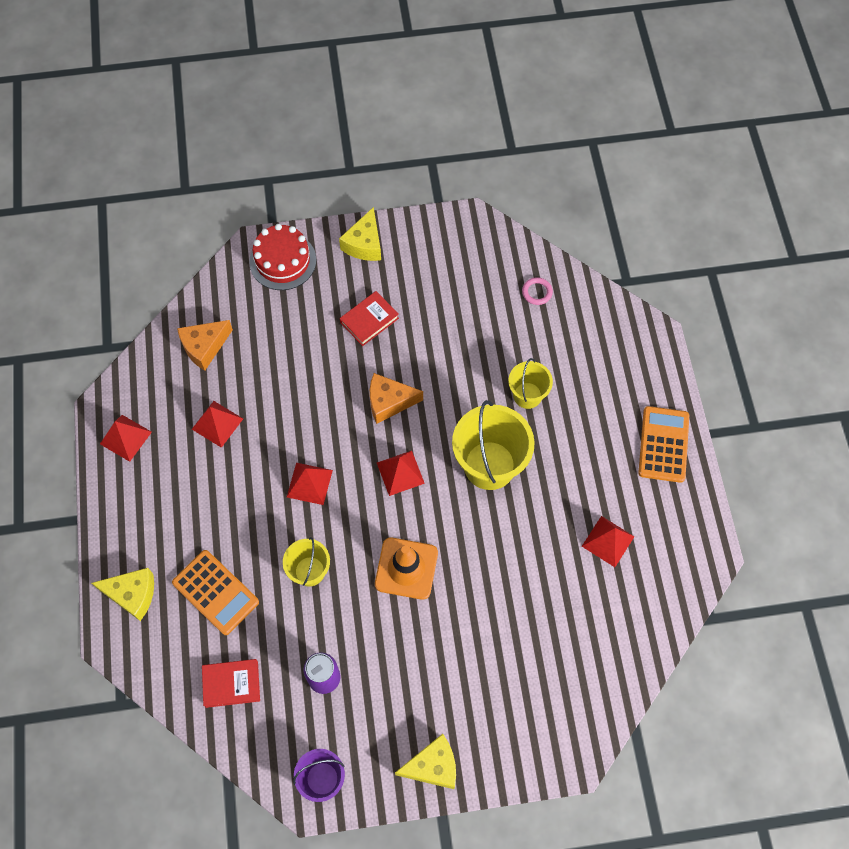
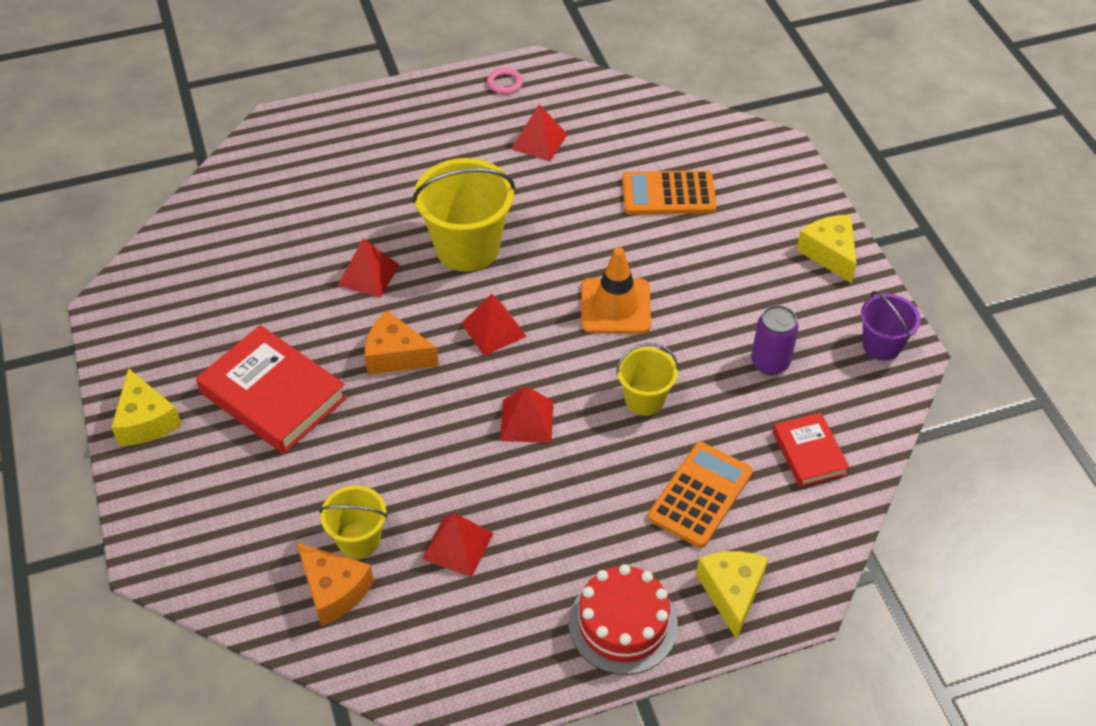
camera: 100 degrees left, 15 degrees down
red pyramid [100,415,152,462] -> red pyramid moved to [337,239,400,298]
red cake [249,224,316,290] -> red cake moved to [569,564,678,675]
yellow cheese [339,207,381,261] -> yellow cheese turned 60 degrees clockwise [111,368,182,446]
red book [340,291,399,346] -> red book [196,325,347,454], size x1.78
orange cheese [370,373,423,424] -> orange cheese turned 120 degrees clockwise [365,311,439,375]
yellow bucket [508,358,553,409] -> yellow bucket moved to [319,486,387,559]
pink ring [522,277,553,305] -> pink ring moved to [487,68,523,94]
orange calculator [638,406,689,483] -> orange calculator moved to [622,170,717,215]

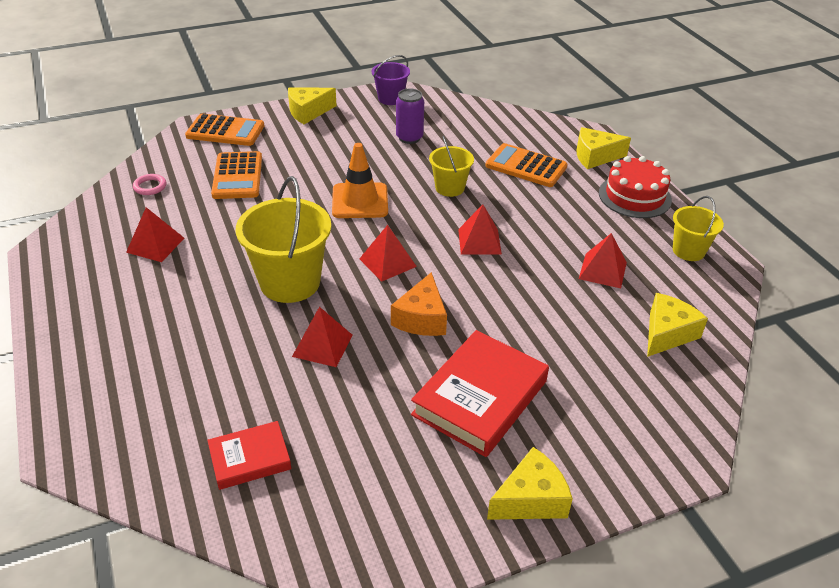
camera: 95 degrees left, 10 degrees down
orange cheese [297,543,374,626] -> yellow cheese [647,293,708,357]
yellow bucket [319,486,387,559] -> yellow bucket moved to [673,196,724,261]
pink ring [487,68,523,94] -> pink ring moved to [133,174,166,195]
red book [773,413,850,487] -> red book moved to [207,421,291,490]
none -> orange calculator [185,114,264,146]

